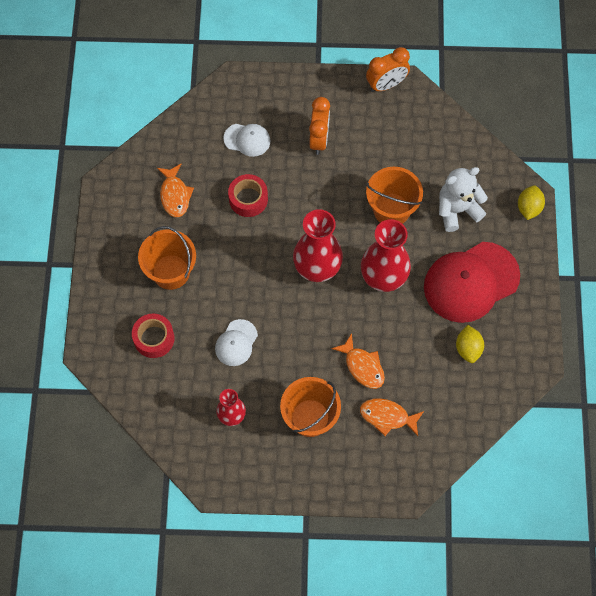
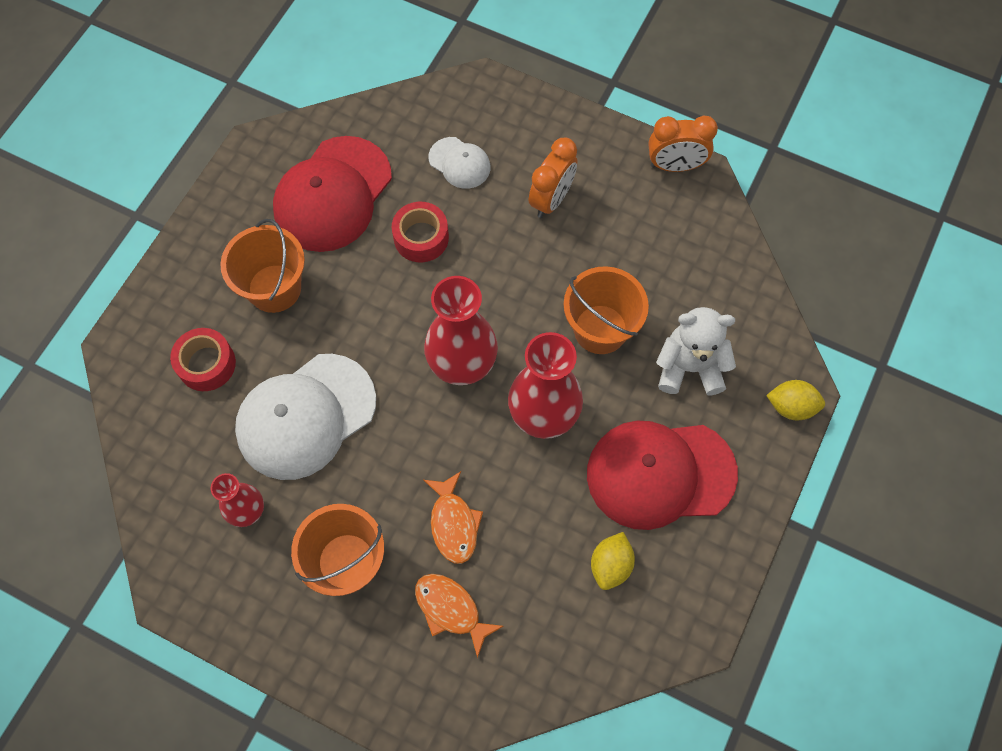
camera: 25 degrees right, 0 degrees up
orange fish [157,164,194,217] -> red cap [273,136,392,252]
white cap [215,319,258,366] -> white cap [235,354,376,480], size x2.02
yellow lemon [518,185,545,220] -> yellow lemon turned 60 degrees clockwise [766,380,825,420]

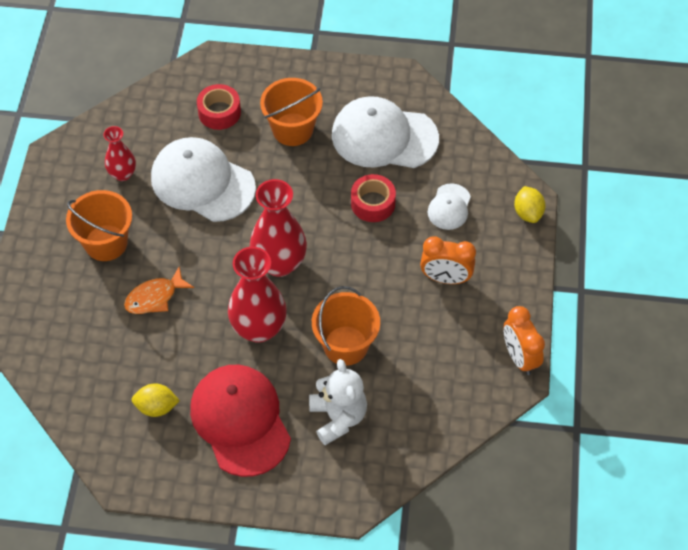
camera: 70 degrees right, 10 degrees down
red cap [273,136,392,252] -> white cap [332,96,439,168]
orange fish [415,574,504,658] -> none
yellow lemon [766,380,825,420] -> yellow lemon moved to [514,186,545,223]

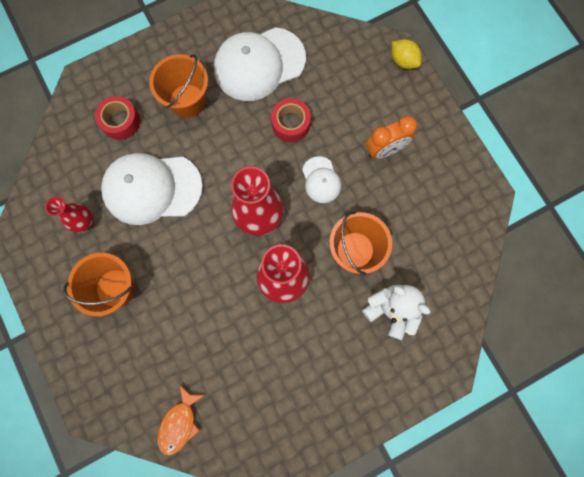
camera: 35 degrees left, 20 degrees up
orange fish [124,267,194,314] -> orange fish moved to [158,385,205,455]
yellow lemon [132,383,180,417] -> none
red cap [190,365,291,477] -> none
white cap [428,183,471,230] -> white cap moved to [302,156,341,203]
orange clock [504,306,545,375] -> none

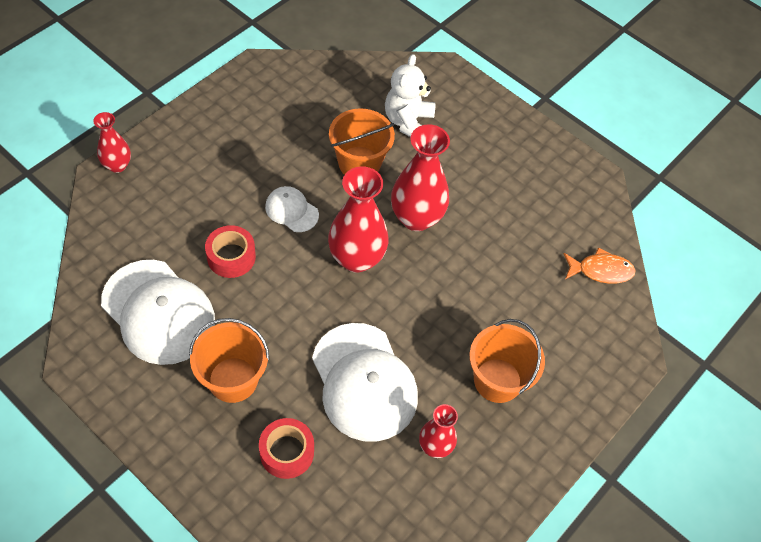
camera: 115 degrees left, 20 degrees down
white cap [302,156,341,203] -> white cap turned 105 degrees counterclockwise [265,186,319,232]
orange clock [366,116,417,159] -> none
yellow lemon [392,39,421,69] -> red vase [93,112,131,173]

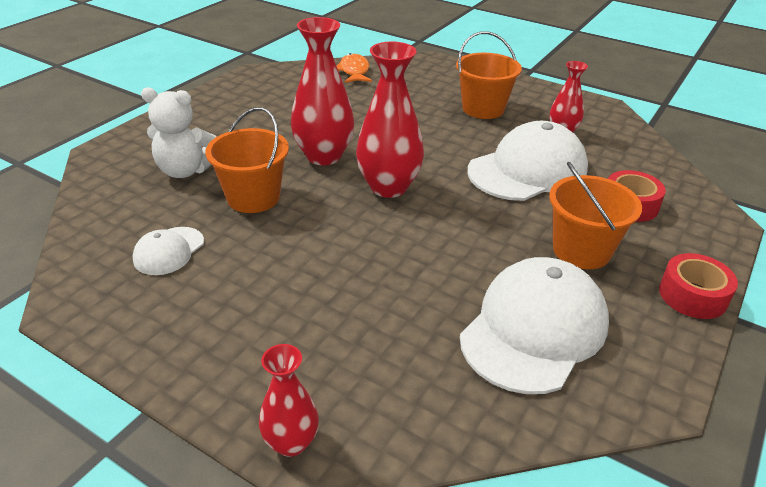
camera: 95 degrees left, 20 degrees down
red tape [205,225,256,278] -> red tape moved to [659,253,738,319]
white cap [265,186,319,232] -> white cap moved to [133,227,204,275]

